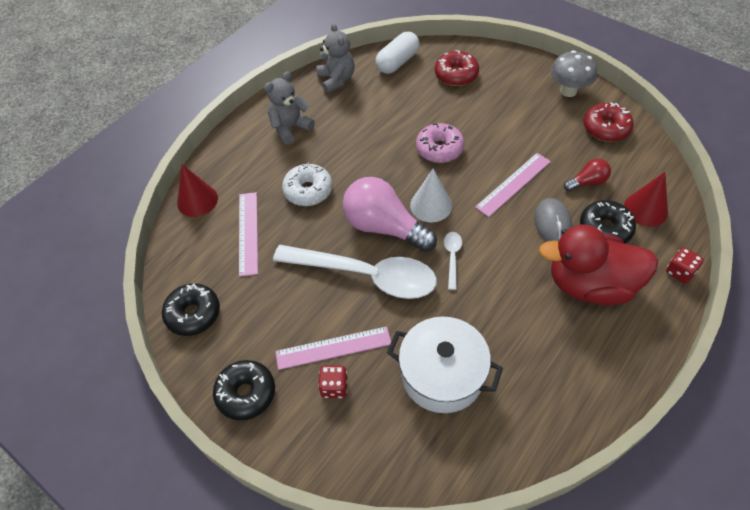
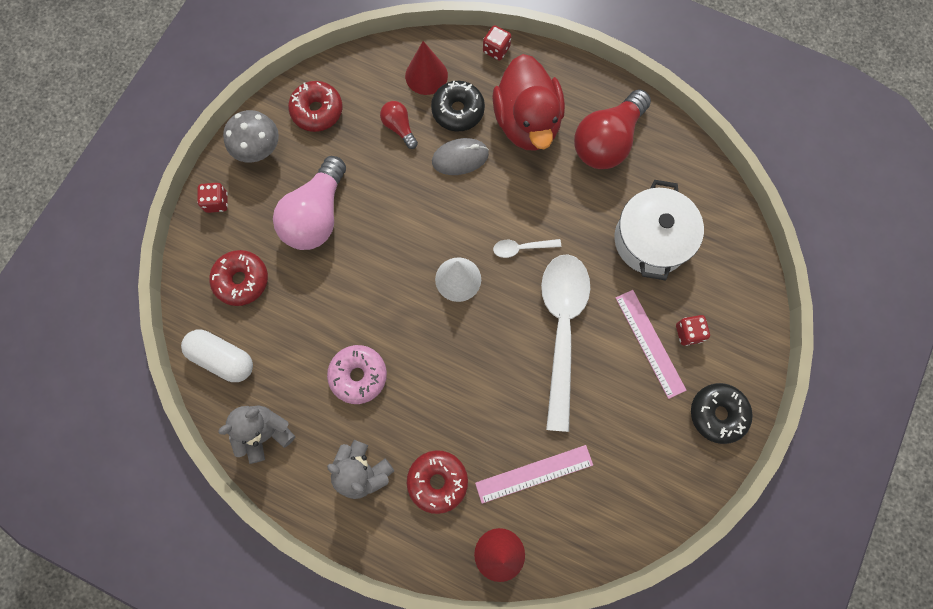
camera: 105 degrees left, 20 degrees up
black donut [162,283,220,336] -> none
white donut [282,163,333,206] -> none
pink light bulb [343,177,437,252] -> pink light bulb moved to [273,156,346,250]
pink donut [416,123,465,163] -> pink donut moved to [327,345,387,404]
pink ruler [475,153,551,217] -> none
none -> red dice [197,183,228,213]
none -> red donut [407,450,468,514]
none -> red light bulb [574,89,651,169]

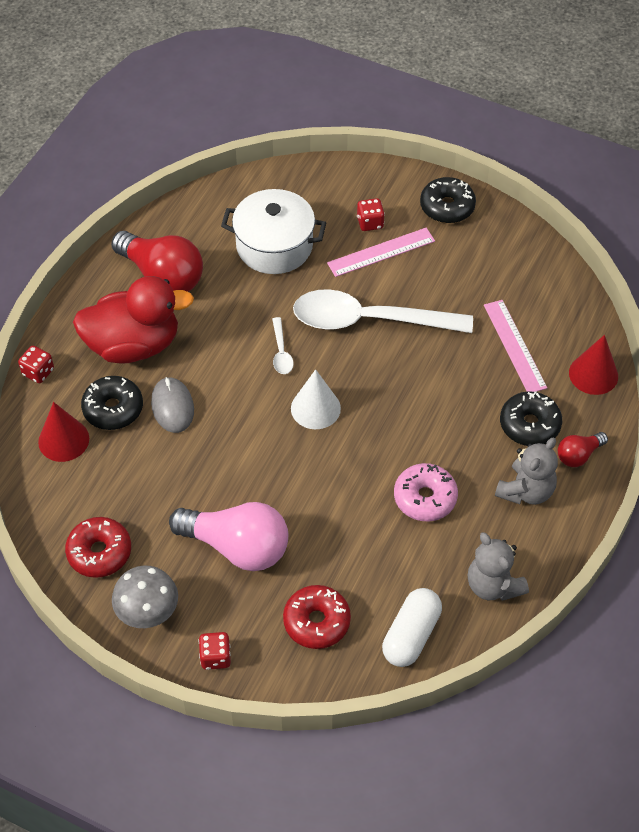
camera: 90 degrees left, 20 degrees down
red light bulb [380,101,418,149] -> red light bulb moved to [558,432,608,467]
red donut [407,450,468,514] -> black donut [500,391,562,446]

